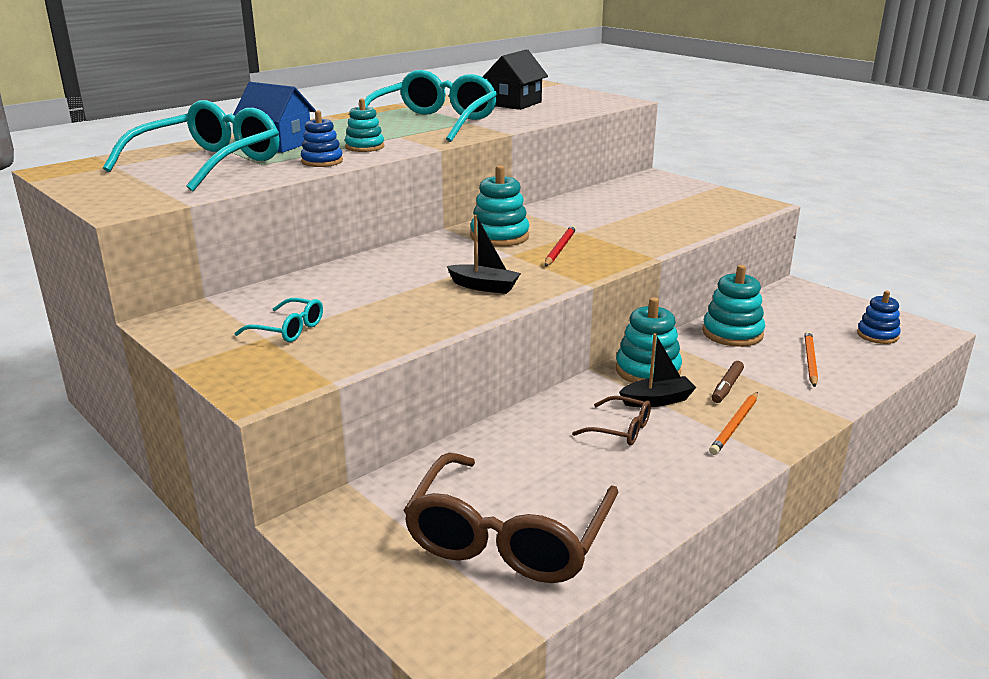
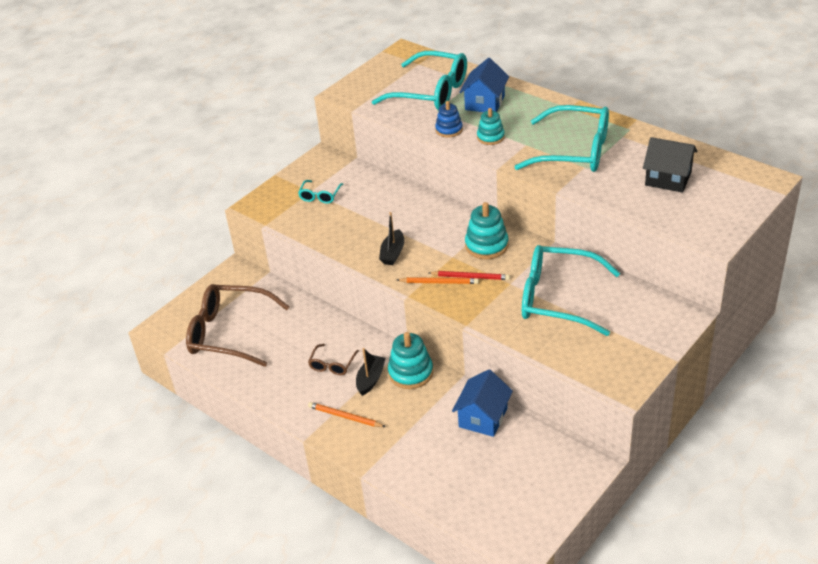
camera: 85 degrees right, 15 degrees up
black boat [619,333,696,407] -> black boat turned 135 degrees counterclockwise [356,348,385,396]
turquoise stacking toy [702,265,765,347] -> blue house [452,369,513,437]
brown marker [712,361,744,403] -> none
orange pencil [805,331,818,387] -> orange pencil moved to [397,277,479,284]
blue stacking toy [857,291,901,344] -> none
none -> turquoise glasses [522,245,620,336]

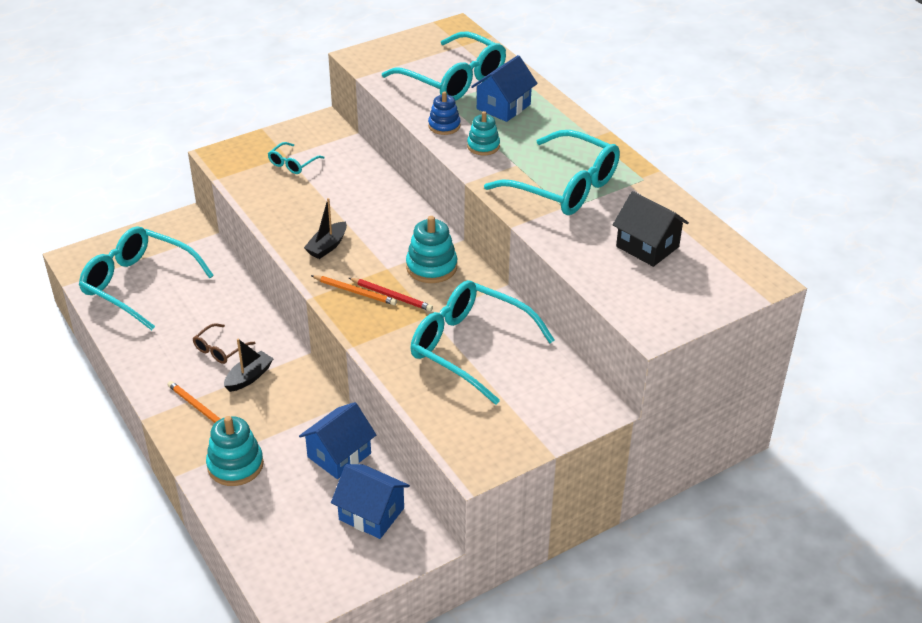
camera: 15 degrees right, 0 degrees up
brown glasses [186,284,290,367] -> turquoise glasses [79,226,214,330]
turquoise stacking toy [388,332,433,389] -> turquoise stacking toy moved to [206,416,264,486]
none -> blue house [331,464,410,539]

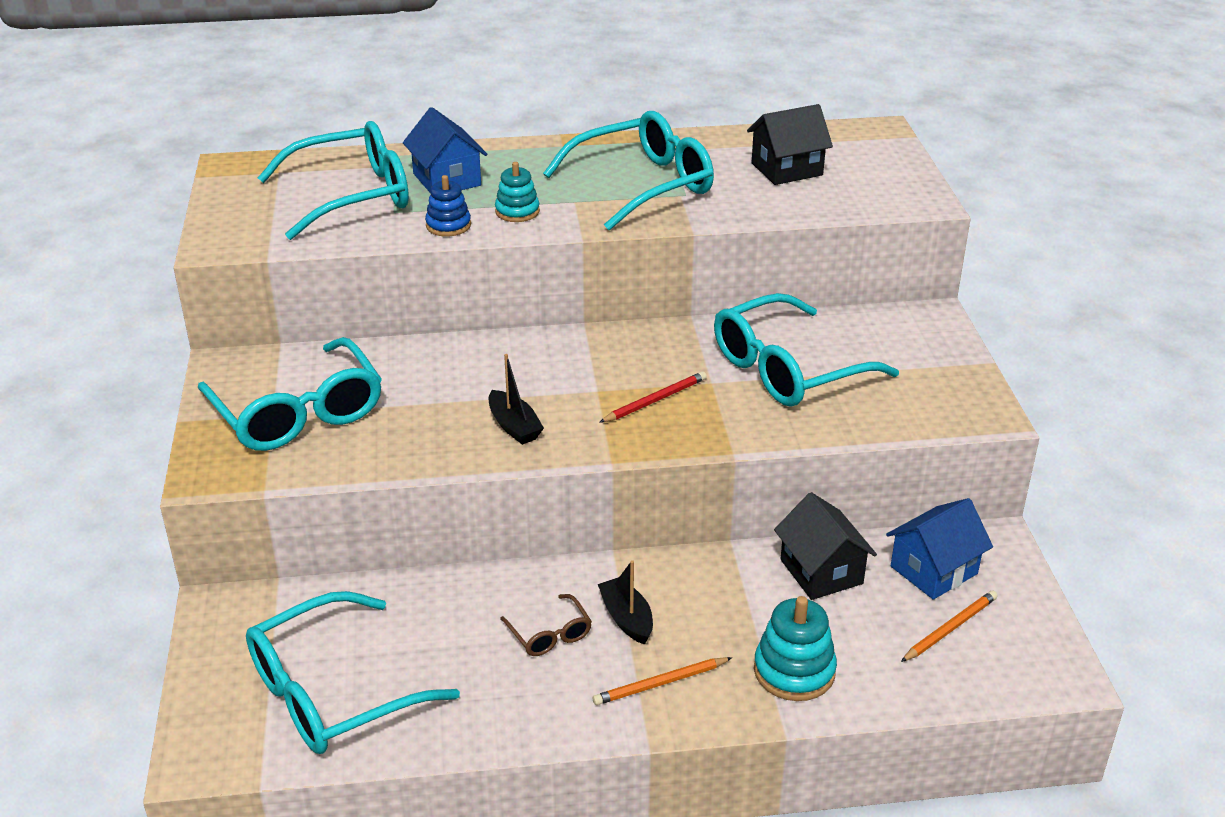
camera: 65 degrees left, 5 degrees down
turquoise glasses [268,142,325,174] -> turquoise glasses [198,337,382,451], size x2.23
blue house [299,402,376,479] -> black house [774,492,877,600]
orange pencil [311,275,397,305] -> orange pencil moved to [901,591,998,662]
turquoise stacking toy [406,216,457,283] -> none

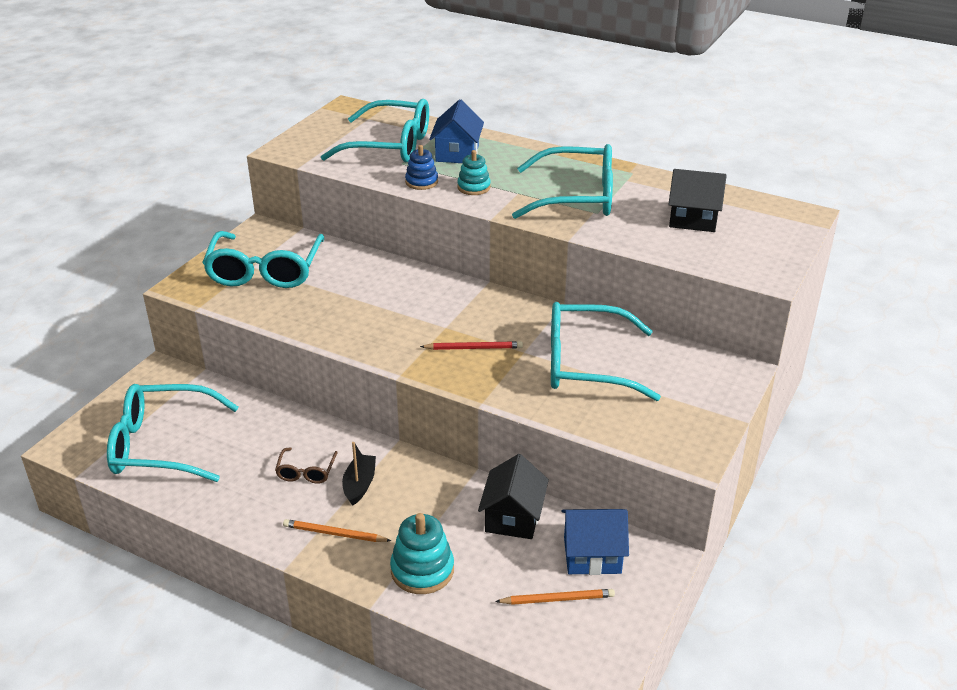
camera: 35 degrees right, 0 degrees up
black boat [489,354,544,445] -> none

